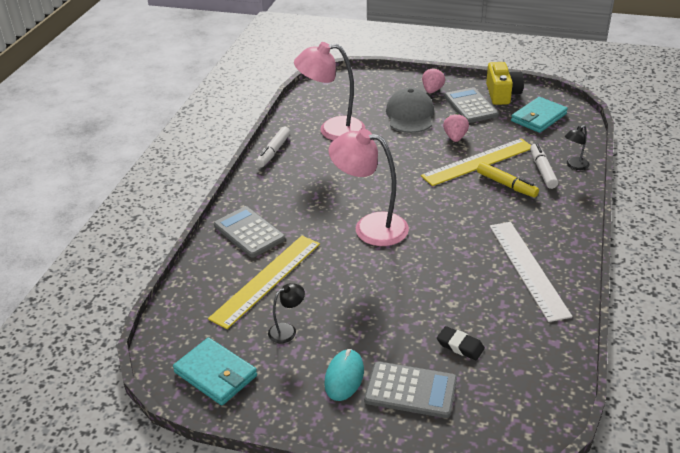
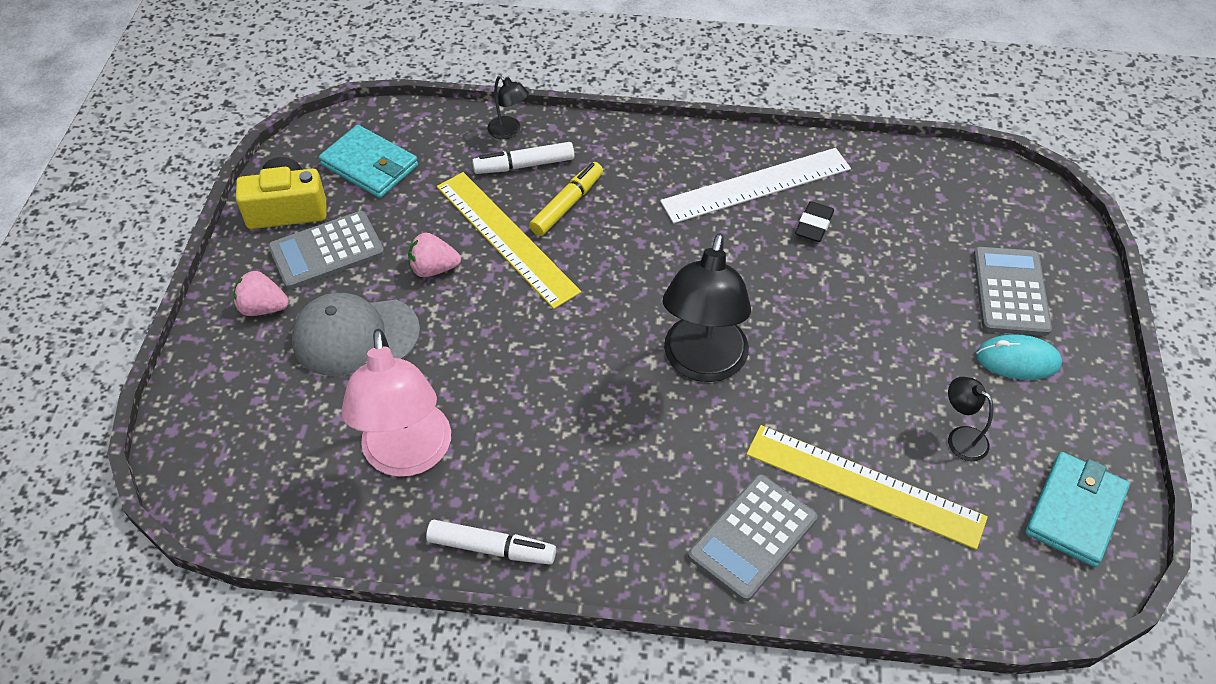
camera: 100 degrees left, 15 degrees up
pink lamp [328,129,409,246] -> black lamp [662,233,751,382]
black eraser [437,326,485,360] -> black eraser moved to [795,201,834,242]

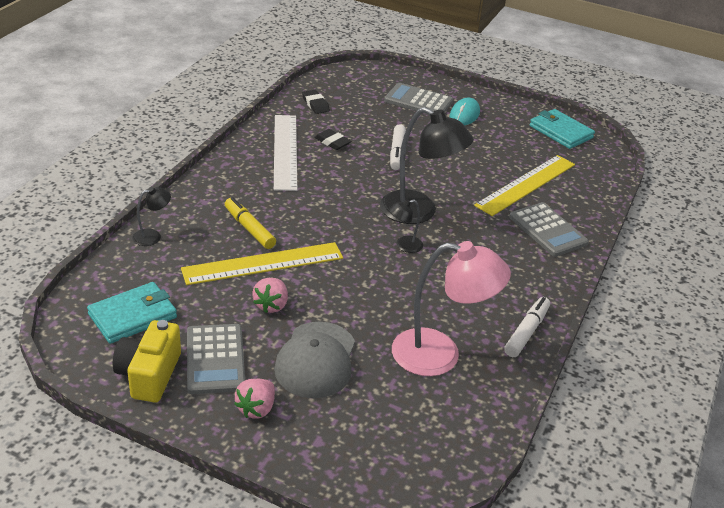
camera: 75 degrees left, 15 degrees down
white marker [472,142,574,174] -> white marker moved to [390,124,406,170]
black lamp [948,377,993,461] -> black lamp moved to [389,199,423,253]
none -> black eraser [302,90,330,114]

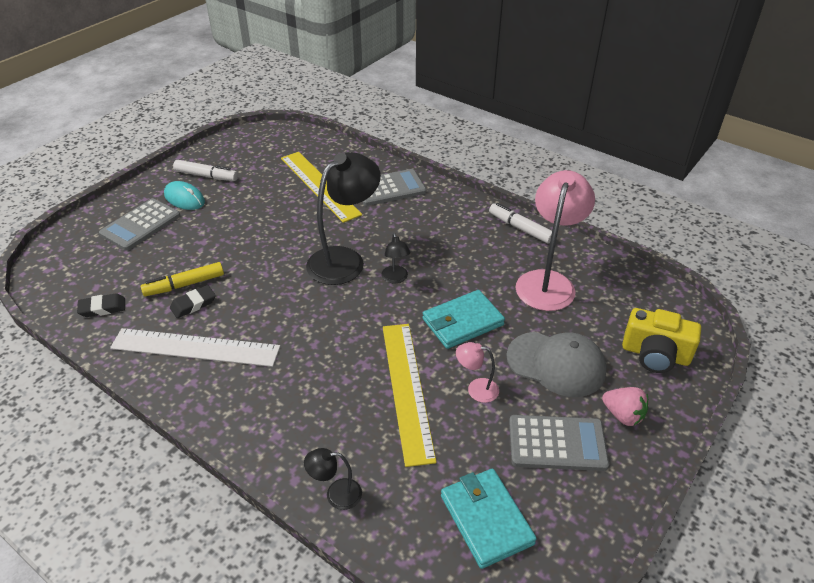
camera: 75 degrees left, 5 degrees up
yellow camera [113,320,181,403] -> yellow camera moved to [622,308,701,373]
black lamp [132,187,171,246] -> black lamp turned 75 degrees counterclockwise [304,448,362,510]
yellow marker [225,197,276,249] -> yellow marker moved to [141,262,224,296]
pink strawberry [252,278,288,313] -> pink lamp [456,342,499,403]
white marker [390,124,406,170] -> white marker moved to [173,160,238,181]
turquoise wallet [530,109,595,149] -> turquoise wallet moved to [422,290,505,349]

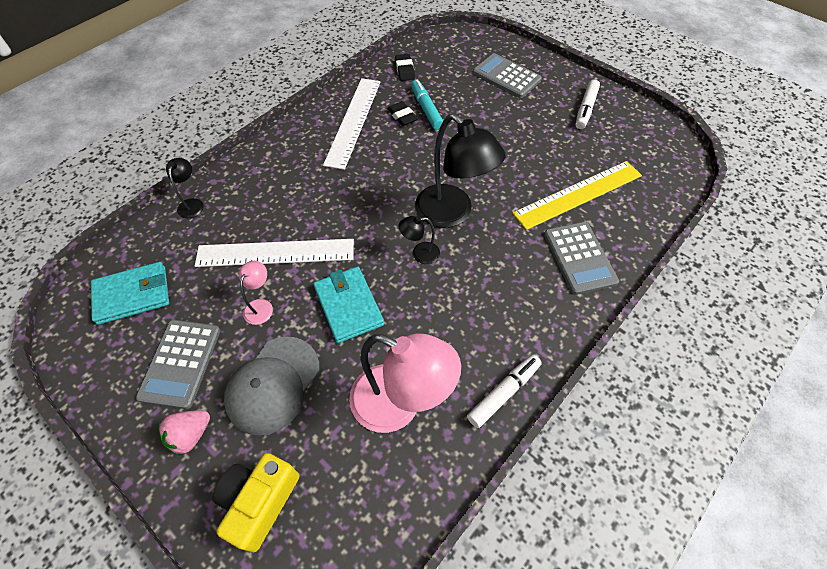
camera: 95 degrees right, 15 degrees up
yellow marker [141,262,224,296] -> turquoise marker [411,80,443,130]
turquoise mouse [164,181,205,210] -> none
yellow ruler [383,324,437,467] -> white ruler [195,239,354,267]

